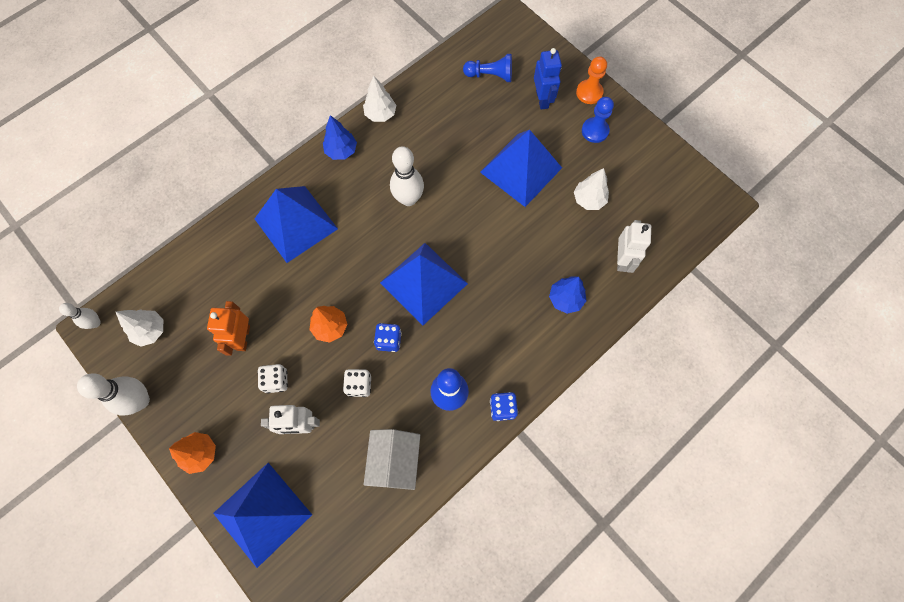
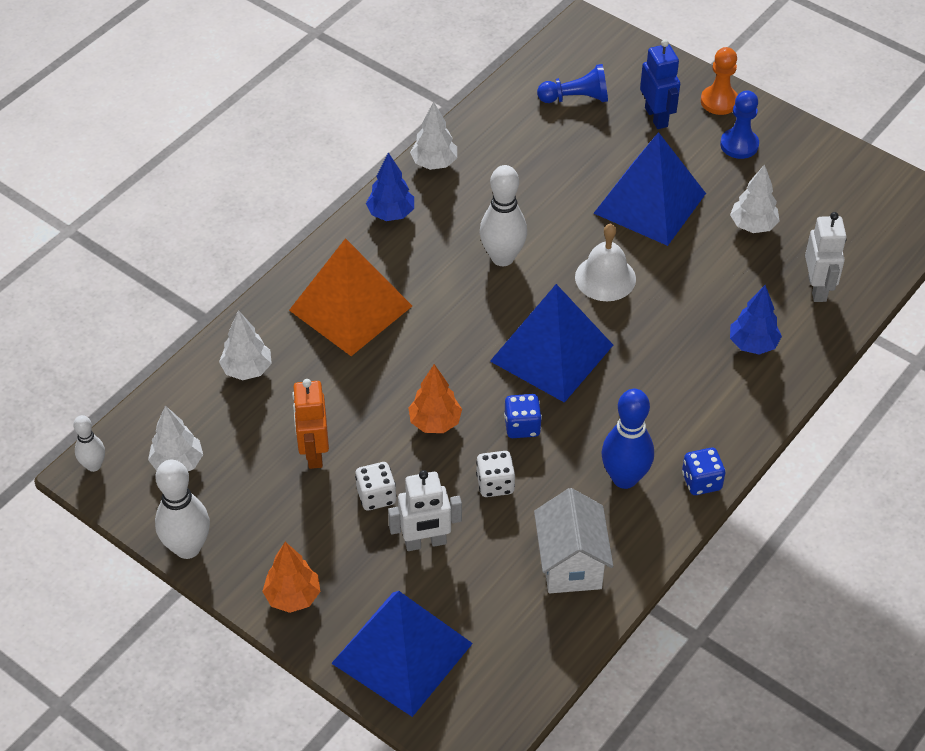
camera: 10 degrees left, 20 degrees down
blue pyramid [255,186,338,263] -> orange pyramid [289,238,412,356]
none -> white tree [219,310,272,380]
none -> white bell [575,224,636,301]

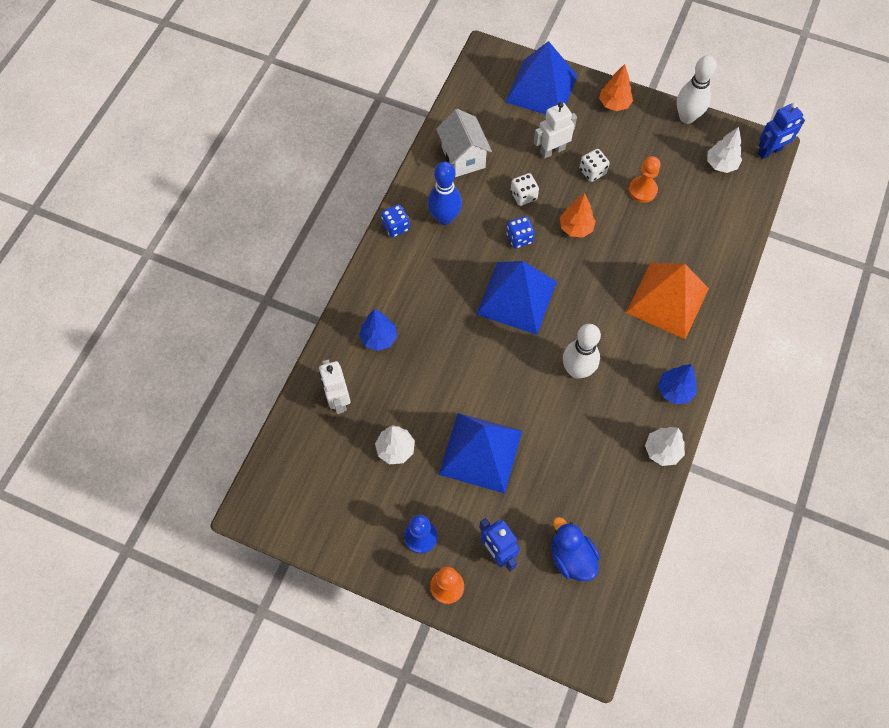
camera: 165 degrees right, 15 degrees up
white bowling pin [73,415,105,472] -> blue robot [758,102,805,159]
white tree [219,310,272,380] -> none
orange robot [292,379,329,469] -> orange pawn [629,156,661,203]
blue pawn [537,64,608,103] -> blue duck [552,517,600,581]
white bell [575,224,636,301] -> none

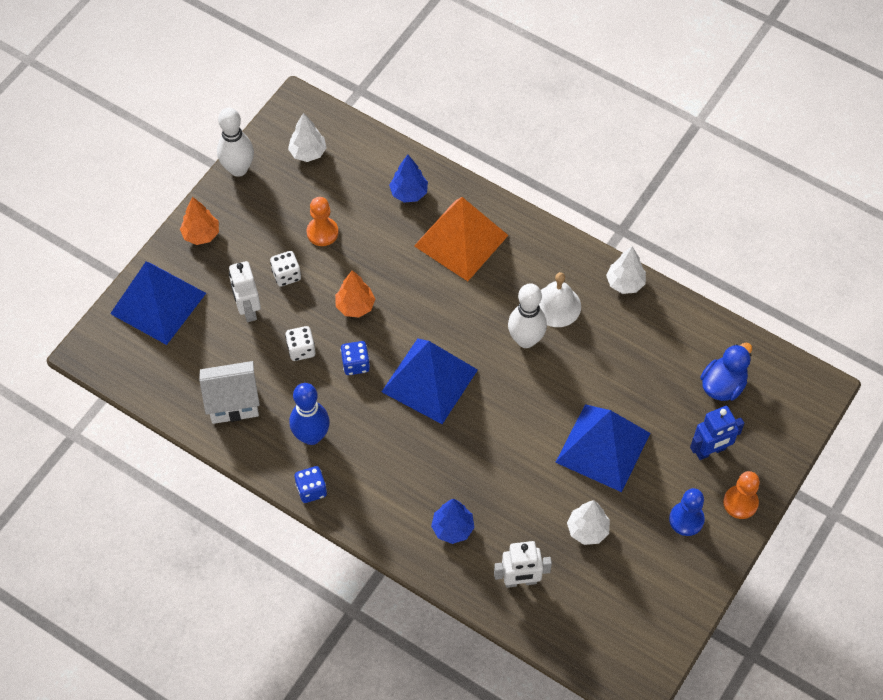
camera: 80 degrees left, 5 degrees down
blue duck [552,517,600,581] -> blue duck turned 150 degrees clockwise [700,343,752,401]
blue tree [658,364,697,404] -> blue tree moved to [389,155,428,203]
blue robot [758,102,805,159] -> none
none -> white bell [539,272,581,327]

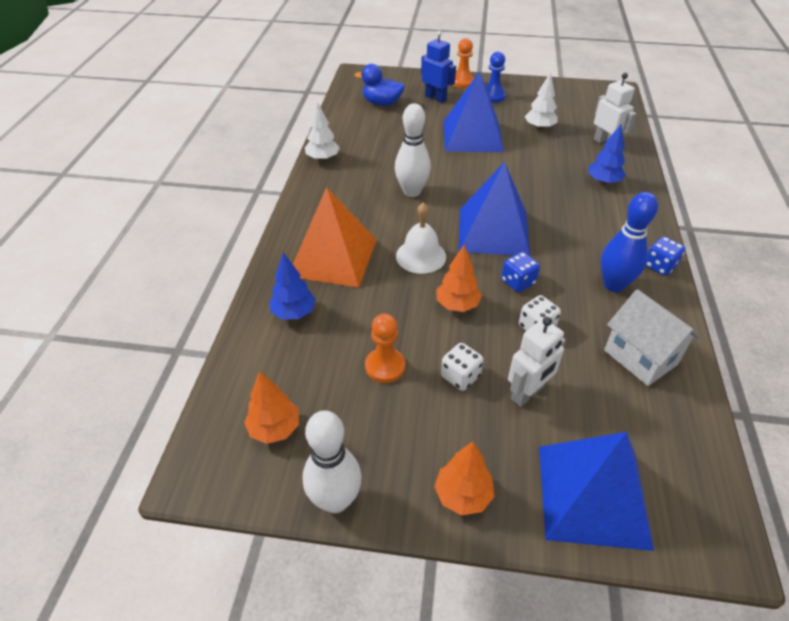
camera: 115 degrees left, 15 degrees down
white tree [288,113,326,162] -> orange tree [244,371,299,444]
white bell [539,272,581,327] -> white bell moved to [396,202,446,274]

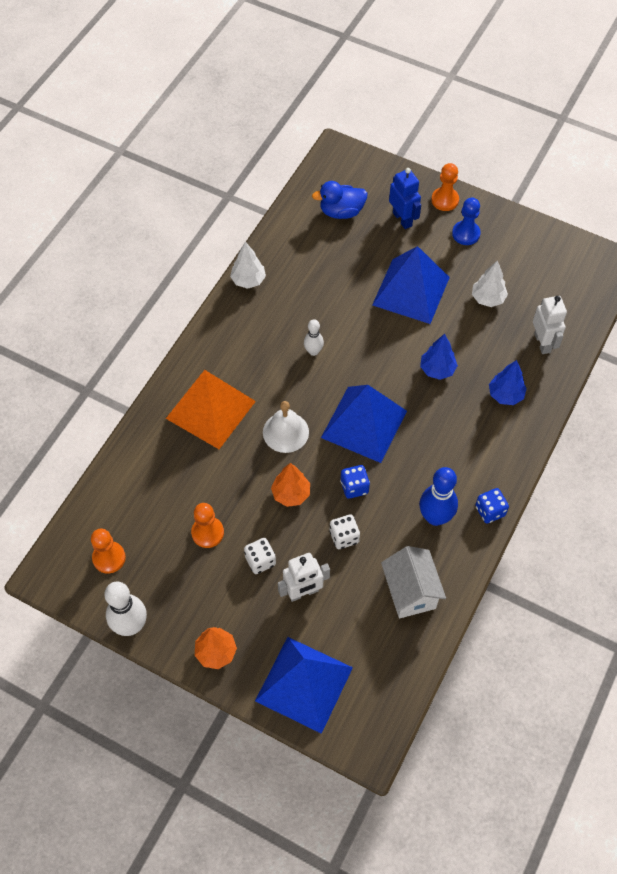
camera: 20 degrees right, 15 degrees up
orange tree [244,371,299,444] -> orange pawn [91,529,126,573]
blue tree [270,252,316,319] -> blue tree moved to [420,334,458,380]
blue duck [355,64,405,106] -> blue duck turned 45 degrees counterclockwise [312,181,368,219]
white bowling pin [395,103,431,197] -> white bowling pin [304,319,324,356], size x0.57

